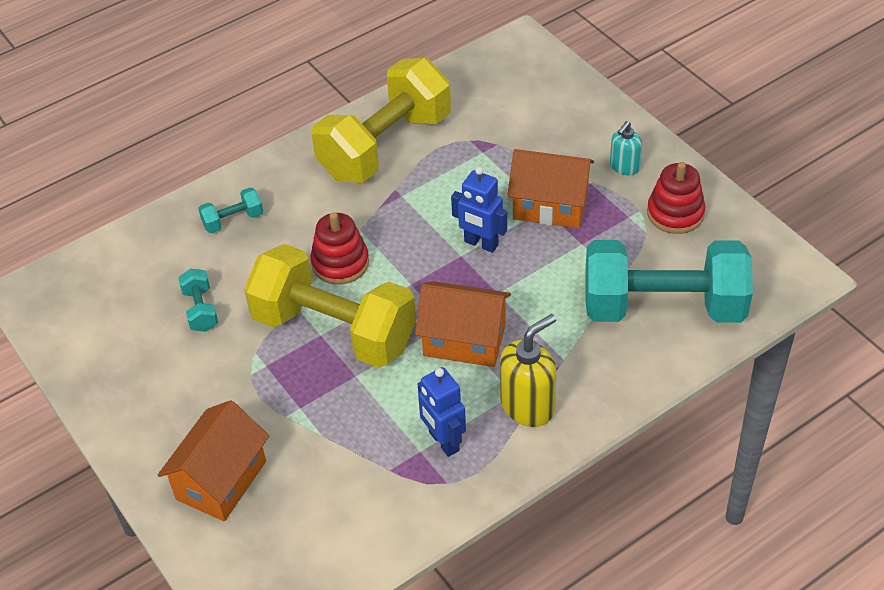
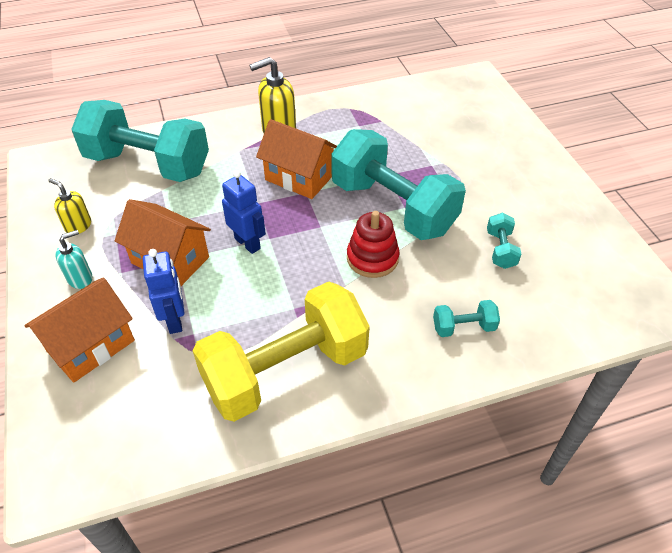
camera: 165 degrees left, 0 degrees up
orange house [158,400,269,521] -> orange house moved to [24,277,135,383]
yellow dumbbell [244,244,416,368] -> turquoise dumbbell [331,129,466,240]
blue robot [418,367,466,457] -> blue robot moved to [143,249,185,334]
red stacking toy [647,162,705,234] -> yellow soap dispenser [48,178,91,234]

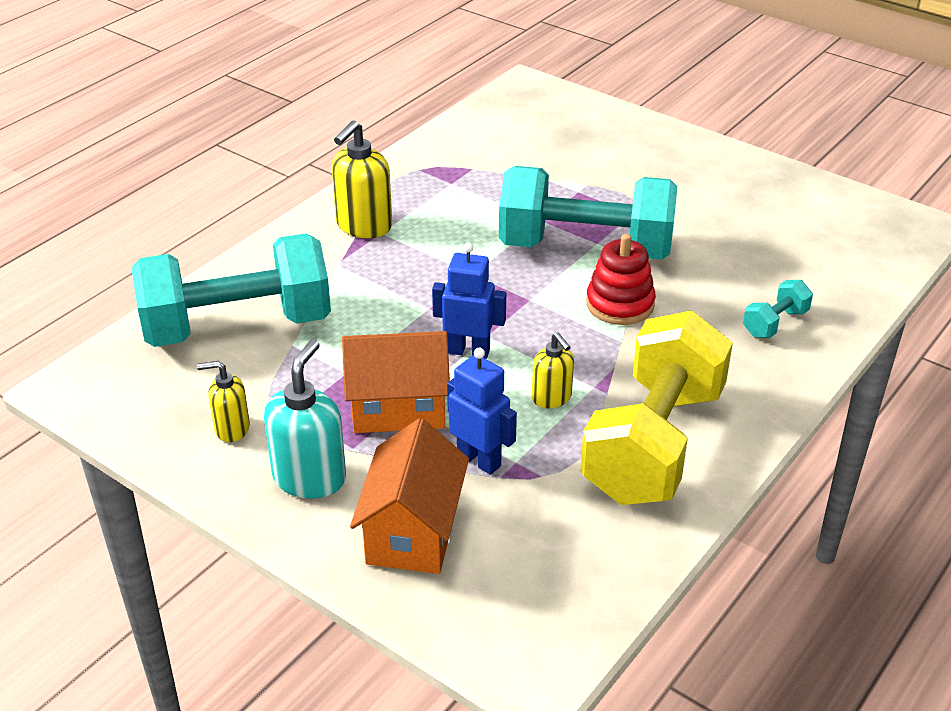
camera: 35 degrees left, 10 degrees down
turquoise soap dispenser [55,230,92,289] -> turquoise soap dispenser [264,339,346,499], size x1.67
orange house [256,119,337,199] -> none
turquoise dumbbell [487,213,521,269] -> none
none -> yellow soap dispenser [532,332,574,408]

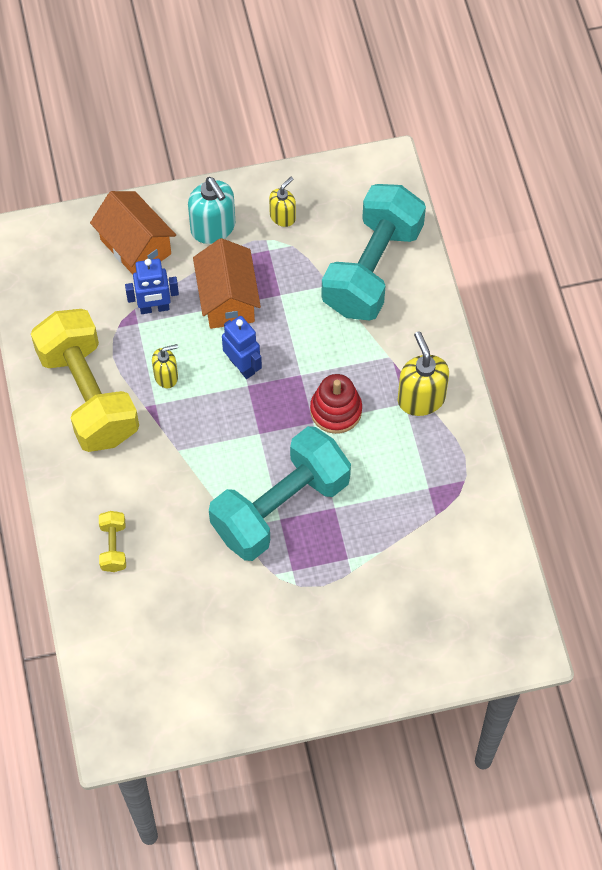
camera: 130 degrees right, 25 degrees up
orange house [342,331,450,433] -> orange house turned 45 degrees counterclockwise [193,238,261,329]
blue robot [432,242,506,359] -> blue robot turned 90 degrees counterclockwise [222,316,262,379]
yellow soap dispenser [532,332,574,408] -> yellow soap dispenser turned 150 degrees clockwise [152,344,178,388]
red stacking toy [586,234,656,325] -> red stacking toy moved to [310,374,362,434]
turquoise dumbbell [743,280,813,338] -> yellow dumbbell [99,511,126,572]

